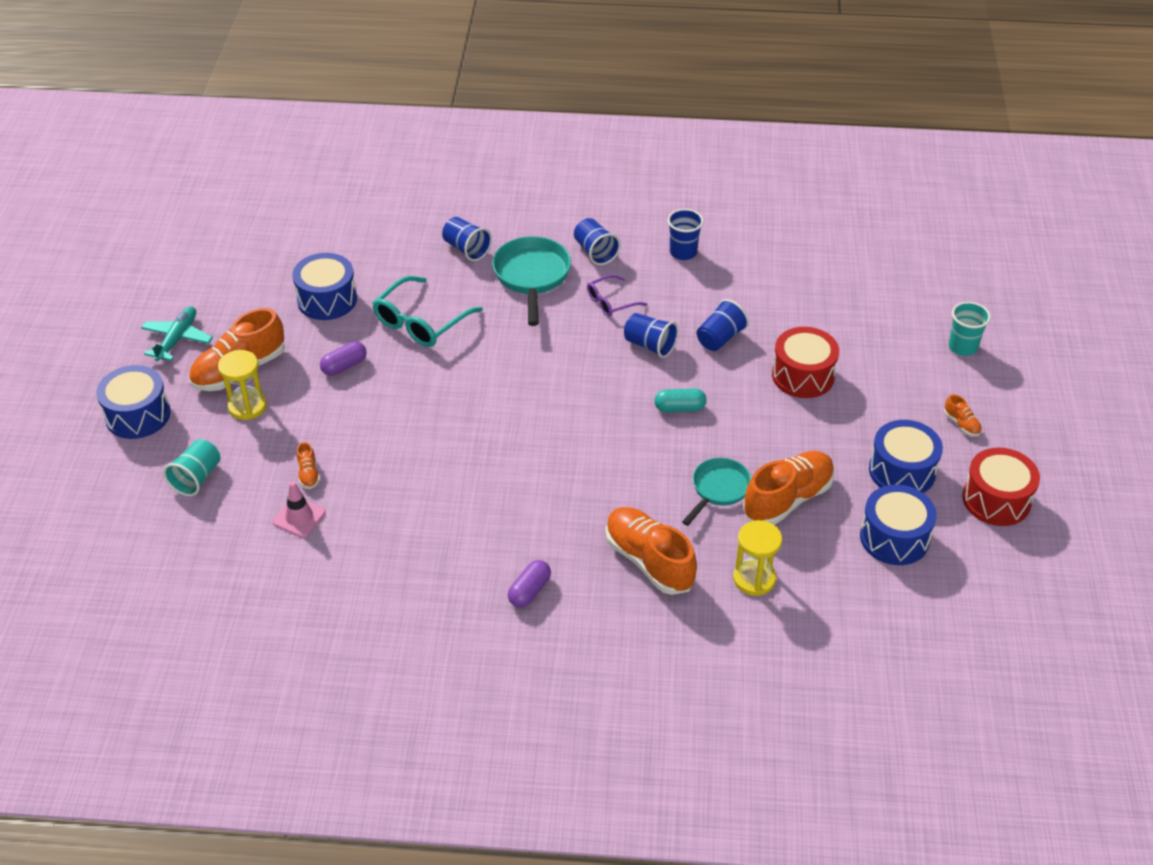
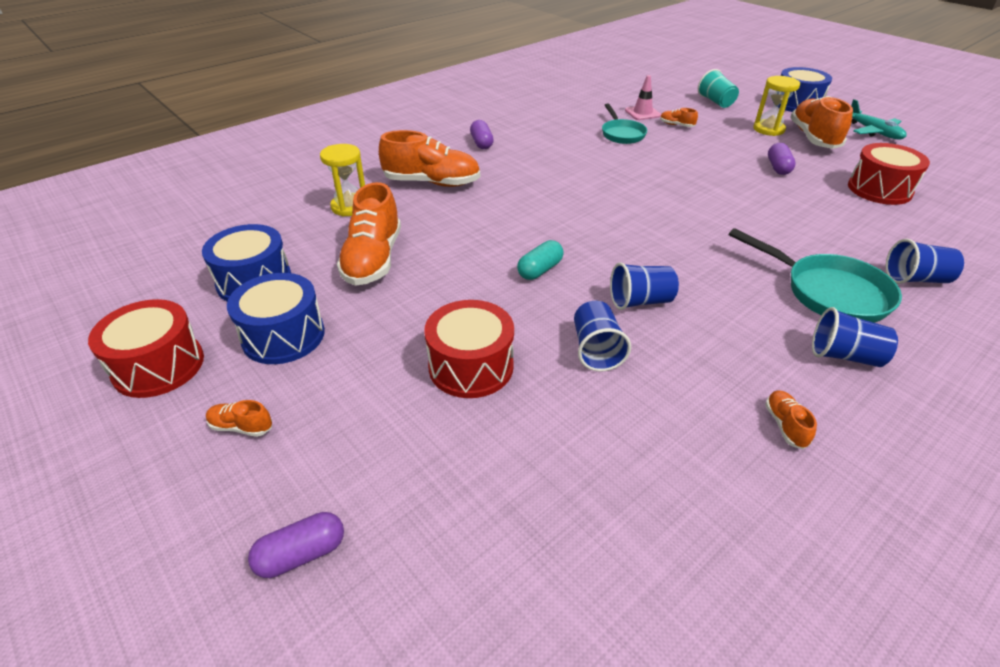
camera: 135 degrees right, 5 degrees down
blue drum [292,253,357,320] -> red drum [848,143,930,205]
turquoise glasses [372,276,483,347] -> none
purple glasses [587,275,647,317] -> none
blue cup [668,209,704,260] -> orange shoe [765,391,817,449]
turquoise pan [682,458,751,526] -> turquoise pan moved to [602,104,647,144]
turquoise cup [949,302,991,356] -> purple capsule [248,512,344,578]

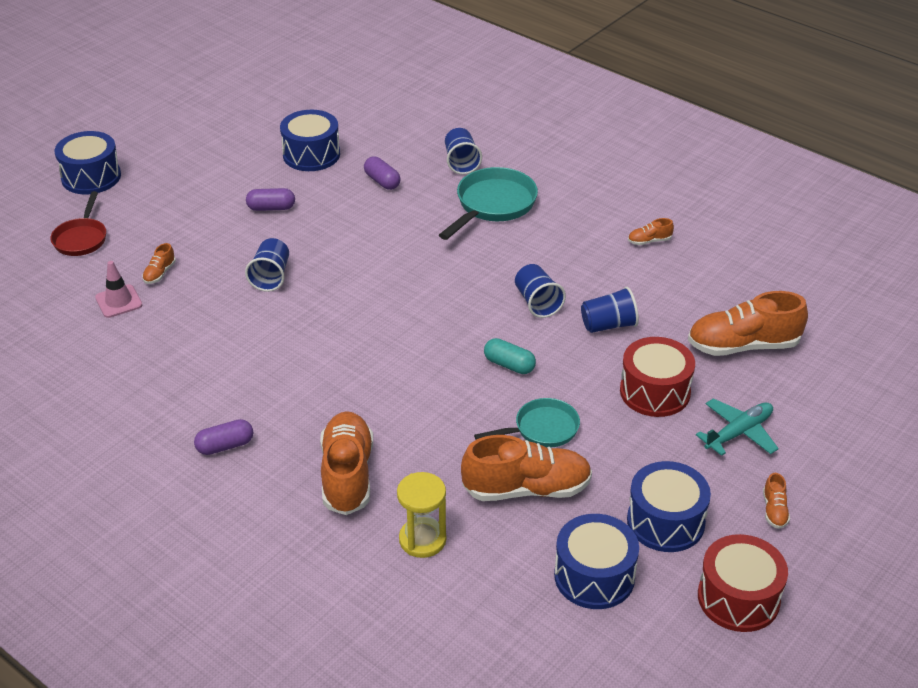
camera: 100 degrees left, 0 degrees up
purple capsule [248,512,344,578] -> purple capsule moved to [364,156,401,190]
turquoise pan [602,104,647,144] -> turquoise pan moved to [474,398,580,447]
turquoise cup [698,69,739,108] -> red pan [50,191,106,256]
yellow hourglass [753,76,800,136] -> none
orange shoe [790,96,853,149] -> orange shoe moved to [688,291,808,356]
blue cup [812,307,898,367] -> blue cup moved to [245,238,289,292]
red drum [848,143,930,205] -> blue drum [280,110,340,171]
turquoise plane [851,99,906,140] -> turquoise plane moved to [696,398,779,456]

